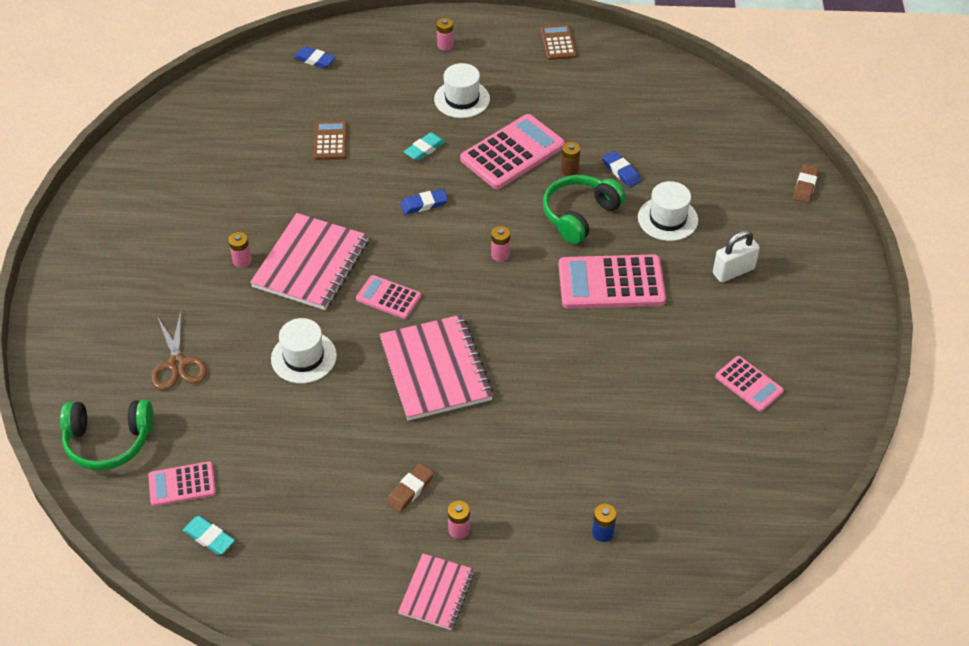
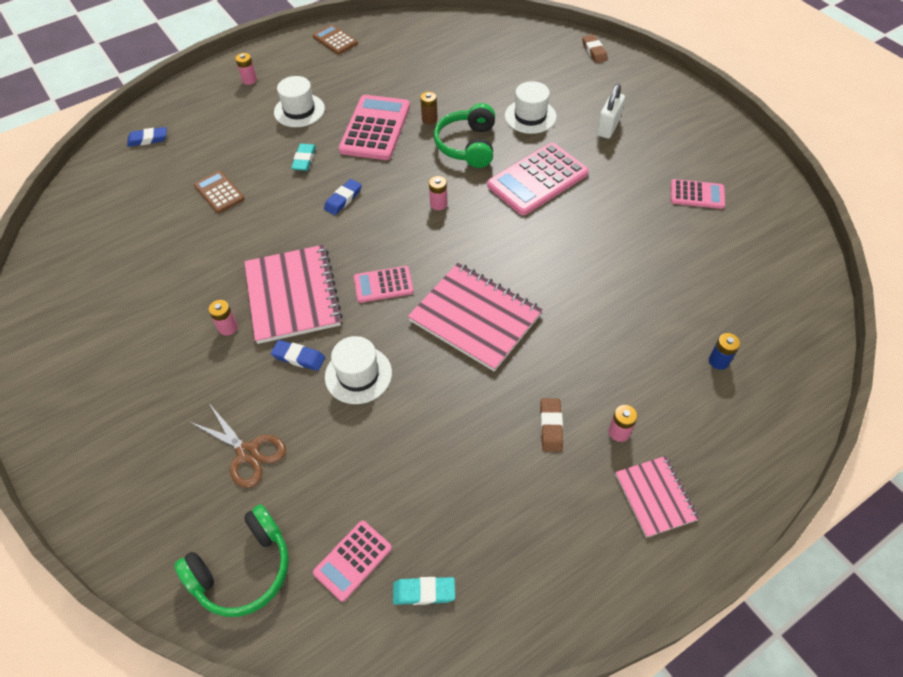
camera: 35 degrees left, 5 degrees up
blue eraser [602,151,641,188] -> blue eraser moved to [271,340,325,371]

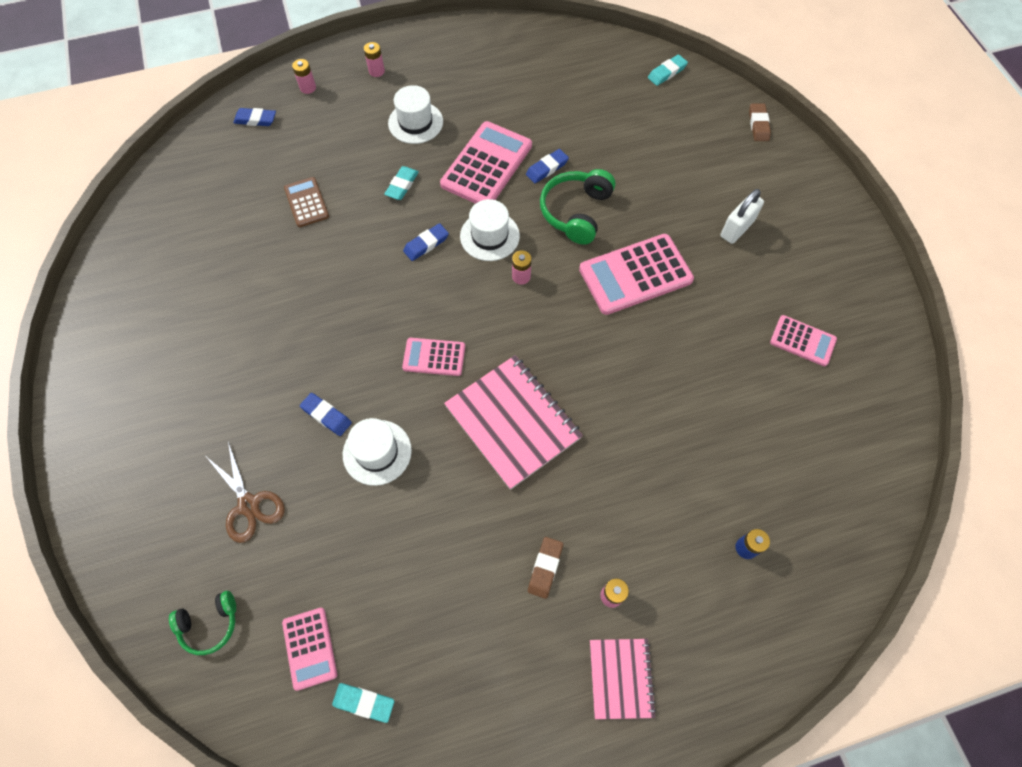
camera: 15 degrees right, 10 degrees up
green headphones [174,504,289,617] -> green headphones [169,591,236,655], size x0.62
pink battery [209,300,238,336] -> pink battery moved to [292,59,316,94]
pink notebook [244,245,343,344] -> none
brown calculator [313,24,358,55] -> none
pink calculator [313,520,392,602] -> pink calculator turned 75 degrees counterclockwise [282,608,337,691]
brown battery [420,92,438,125] -> blue eraser [526,149,569,183]
white hat [505,81,557,134] -> white hat moved to [460,199,520,261]
none -> turquoise eraser [648,55,688,86]

